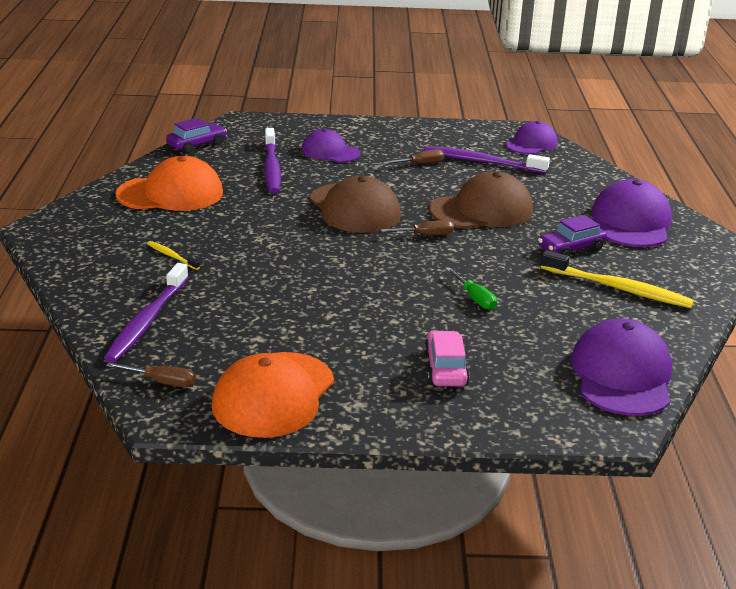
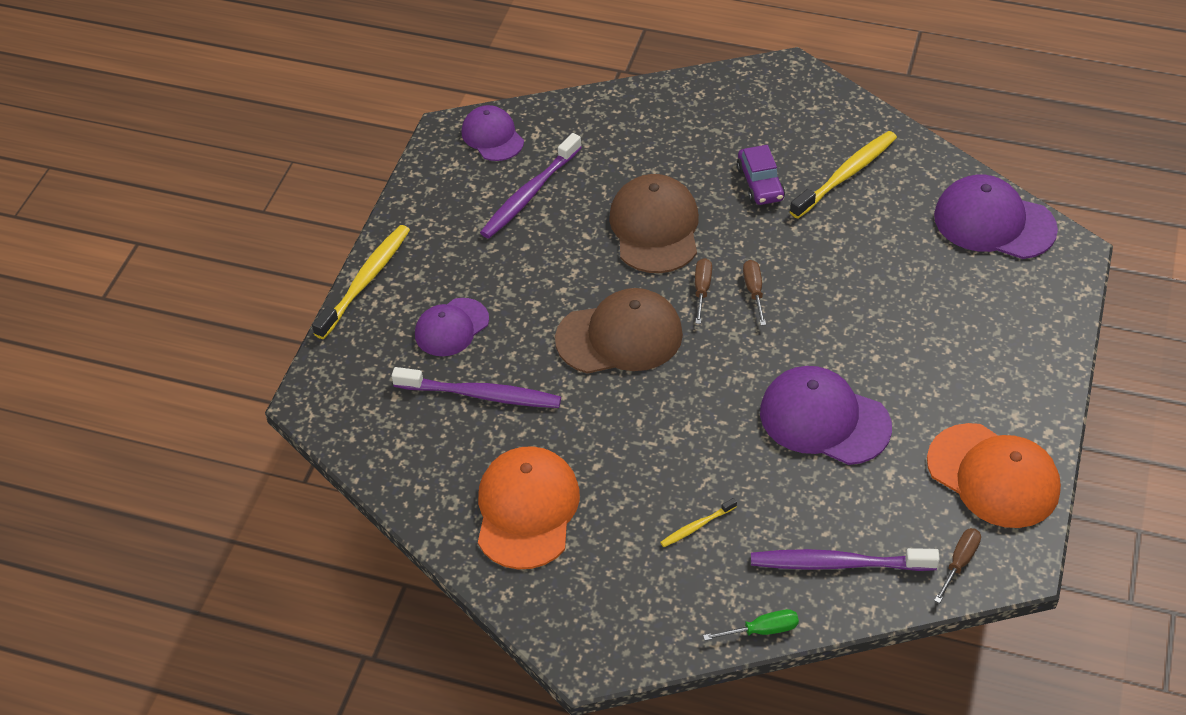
camera: 70 degrees left, 20 degrees up
purple toothbrush [104,263,189,363] -> purple toothbrush turned 150 degrees clockwise [751,548,940,571]
purple car [166,118,227,154] -> none
brown screwdriver [383,149,444,164] -> brown screwdriver moved to [743,260,766,326]
pink car [424,331,470,386] -> none
green screwdriver [446,268,497,310] -> green screwdriver moved to [703,609,799,641]
purple cap [591,179,672,247] -> purple cap moved to [760,366,892,465]
none -> yellow toothbrush [312,225,410,339]

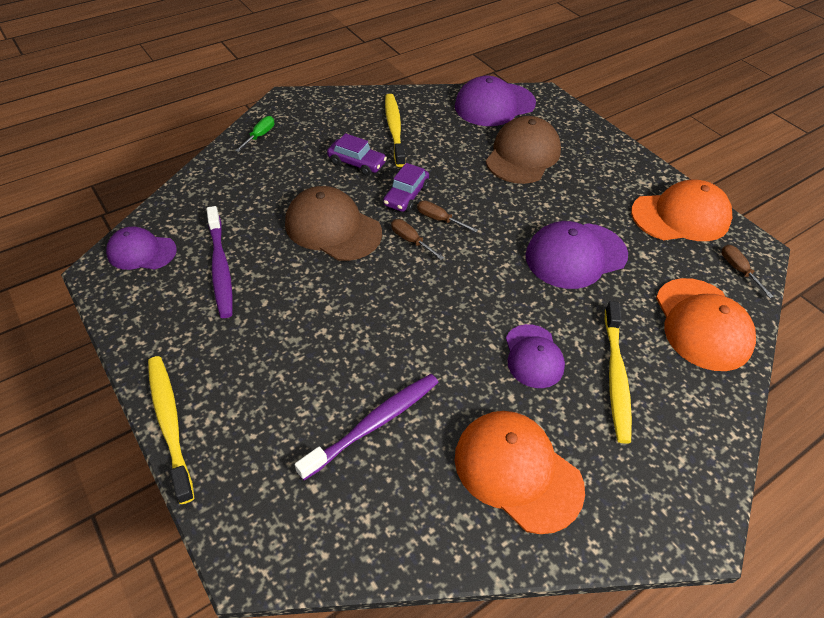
camera: 55 degrees left, 0 degrees up
purple cap [415,298,489,356] -> purple cap moved to [506,324,565,388]
brown cap [555,288,683,374] -> brown cap moved to [486,116,561,184]
yellow toothbrush [660,498,737,547] -> yellow toothbrush [605,301,632,444], size x2.05
green screwdriver [703,609,799,641] -> green screwdriver moved to [235,116,274,152]
purple toothbrush [751,548,940,571] -> orange cap [656,278,756,371]
none -> purple car [383,163,429,212]

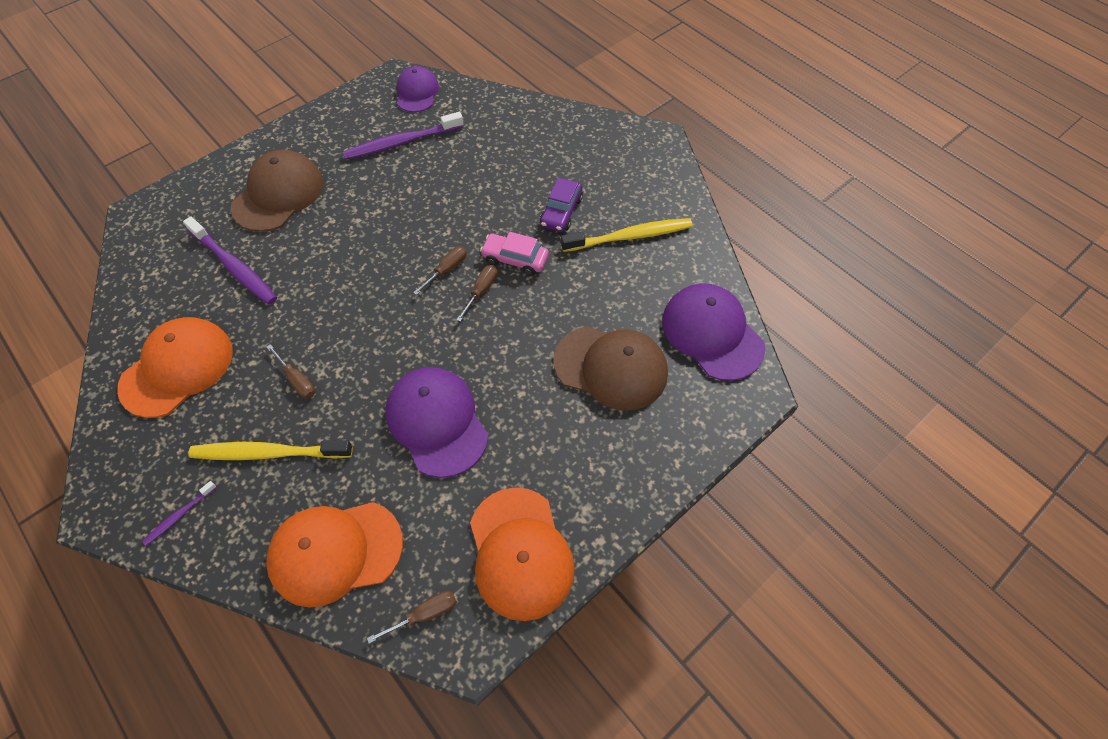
camera: 85 degrees right, 10 degrees up
yellow toothbrush [148,356,194,504] -> none
green screwdriver [235,116,274,152] -> none
brown cap [285,186,382,261] -> brown cap moved to [231,150,323,232]
purple car [383,163,429,212] -> pink car [480,232,549,276]
purple cap [506,324,565,388] -> brown screwdriver [267,344,315,399]
none -> purple toothbrush [142,481,217,546]

